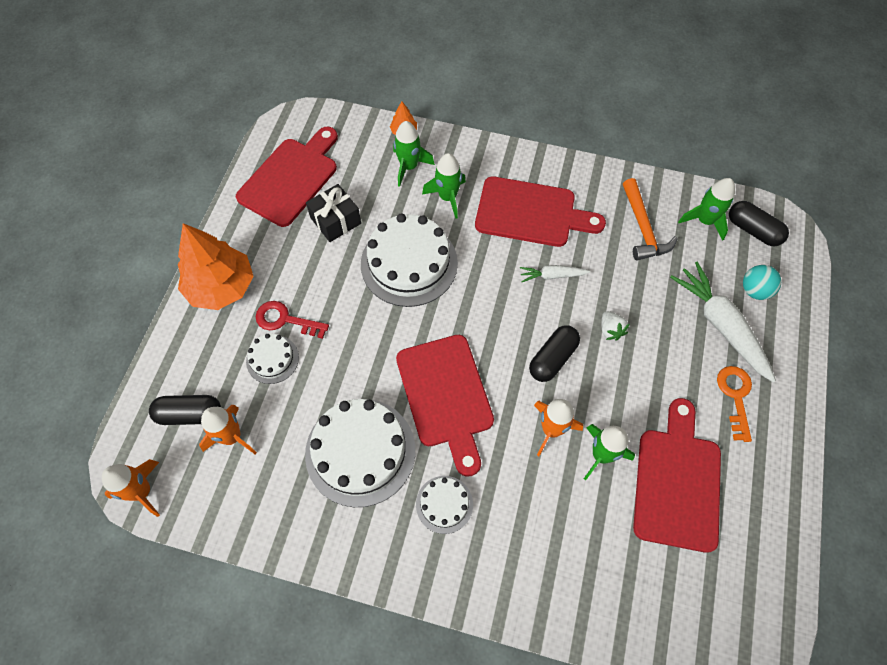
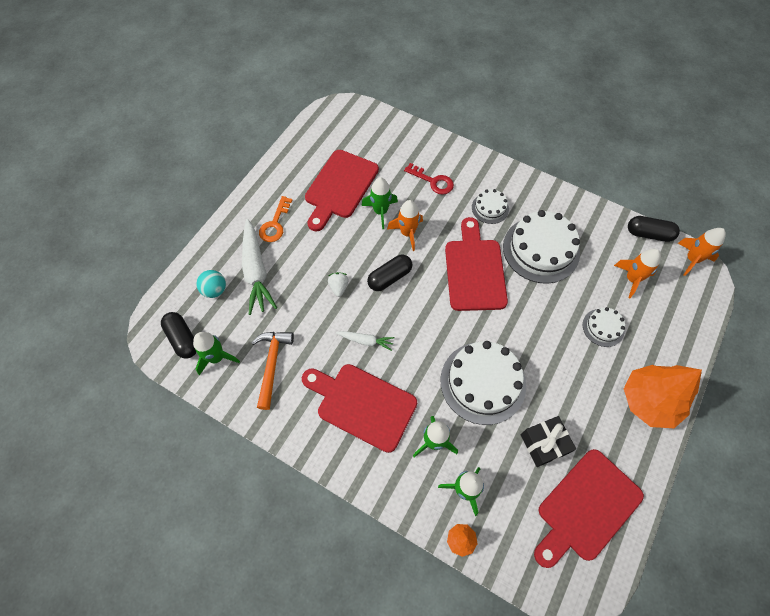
camera: 165 degrees left, 0 degrees up
black capsule [149,395,221,425] -> black capsule moved to [628,216,680,242]
red key [256,301,329,339] -> red key moved to [404,163,454,195]

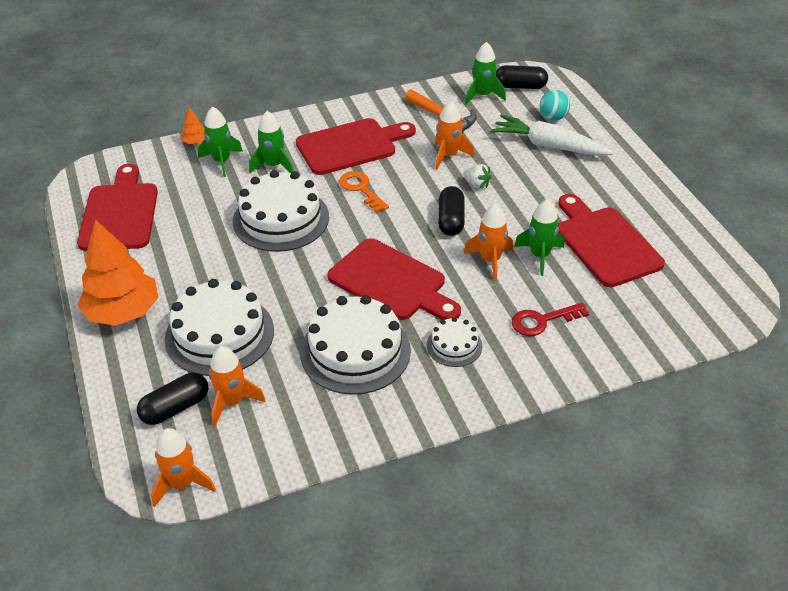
camera: 130 degrees right, 20 degrees down
orange key [259,196,292,242] -> orange key moved to [339,171,389,213]
white carrot [336,331,395,351] -> none
black gift [521,416,576,467] -> none
white cake [583,307,625,347] -> white cake [165,279,274,376], size x1.98
black capsule [628,216,680,242] -> black capsule moved to [137,373,208,425]
none -> orange rocket [435,101,474,170]

